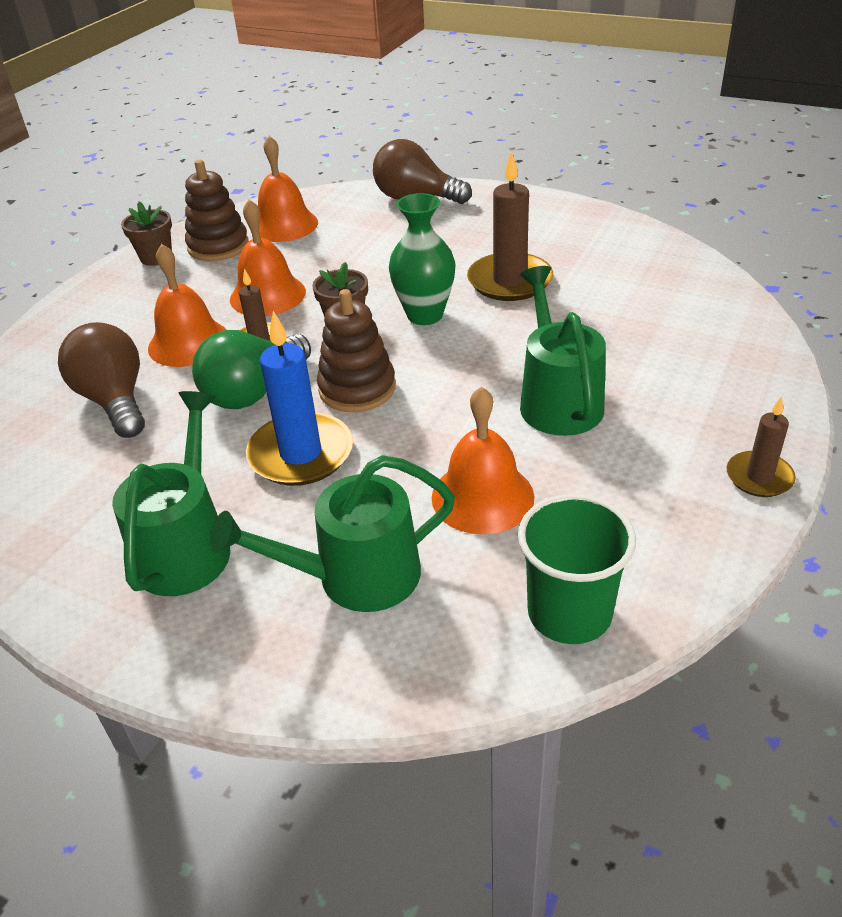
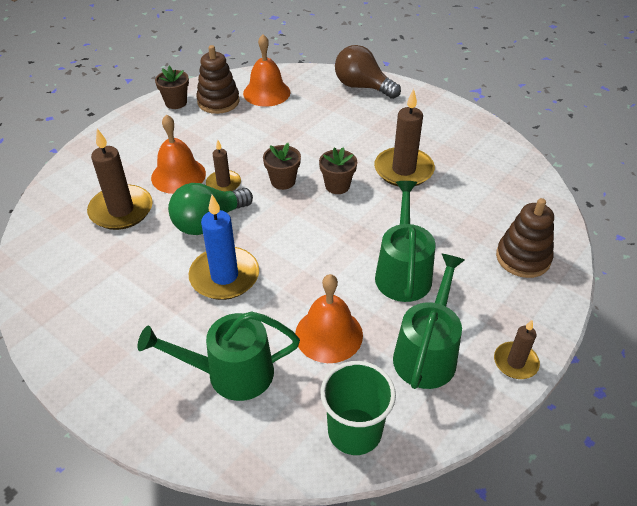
camera: 10 degrees right, 5 degrees up
brown light bulb [58,322,145,438] -> brown candle [87,129,153,230]
green watering can [112,391,230,596] -> green watering can moved to [393,254,465,389]
orange bell [230,199,306,316] -> none
brown stacking toy [317,289,396,412] -> brown stacking toy moved to [496,198,554,278]
green vase [389,193,456,325] -> brown flower pot [319,147,357,194]

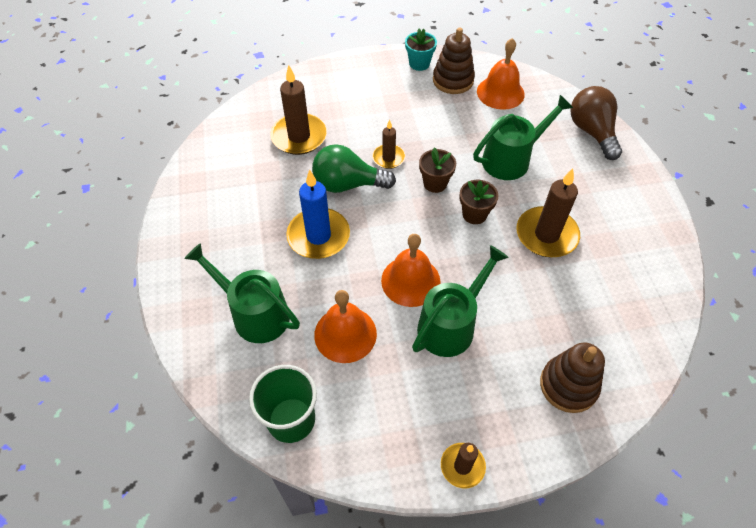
camera: 40 degrees right, 10 degrees up
orange bell [151,114,206,194] -> orange bell moved to [381,234,441,307]
brown flower pot [155,66,189,109] -> turquoise flower pot [405,29,437,71]
green watering can [393,254,465,389] -> green watering can moved to [473,95,573,180]

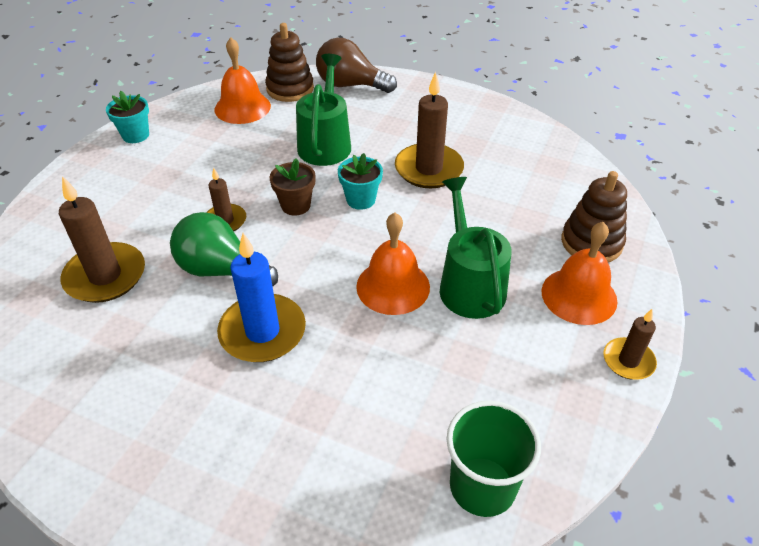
camera: 55 degrees left, 10 degrees down
green watering can [184,243,300,343] -> none
green light bulb [312,144,396,193] -> green light bulb turned 75 degrees clockwise [170,212,278,286]
orange bell [314,290,377,363] -> orange bell moved to [542,222,618,325]
brown stacking toy [433,27,475,94] -> brown stacking toy moved to [265,23,314,102]
brown flower pot [459,180,498,224] -> turquoise flower pot [338,153,383,210]

